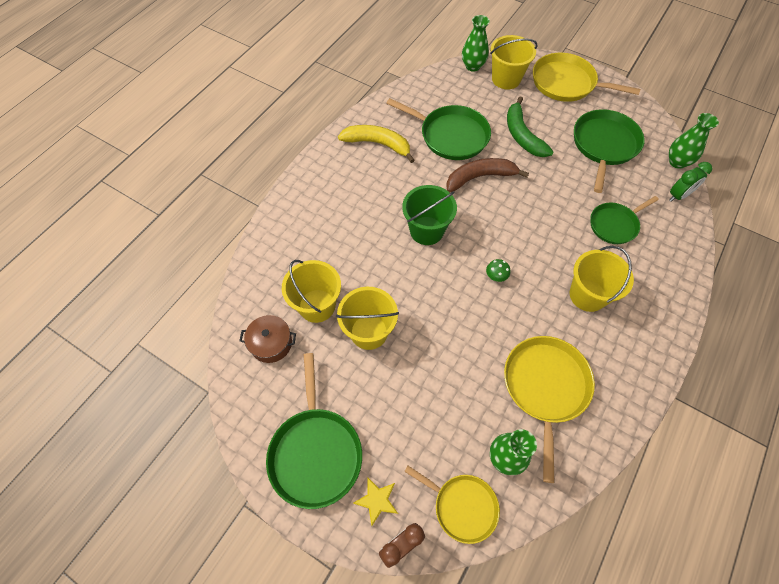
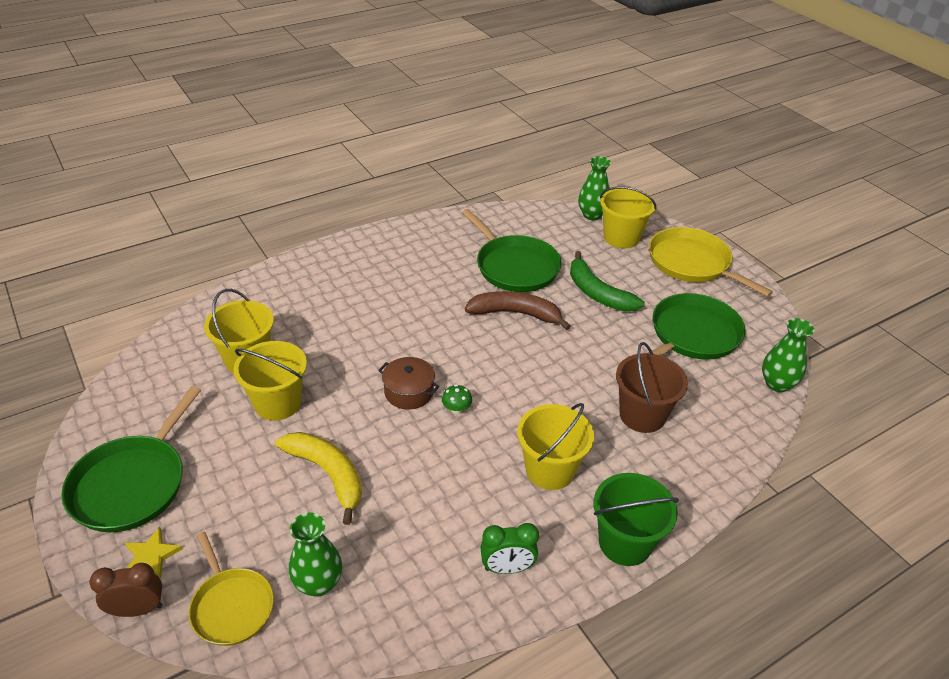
camera: 25 degrees right, 20 degrees down
brown pot [239,315,296,363] -> brown pot moved to [378,357,439,410]
yellow banana [338,125,415,163] -> yellow banana moved to [275,432,362,525]
green bucket [402,185,457,245] -> green bucket moved to [594,473,679,566]
yellow pan [504,336,595,483] -> none
green banana [507,96,554,157] -> green banana turned 45 degrees counterclockwise [570,251,645,311]
green pan [590,196,659,244] -> brown bucket [616,342,688,433]
green clock [669,162,712,202] -> green clock moved to [480,523,539,574]

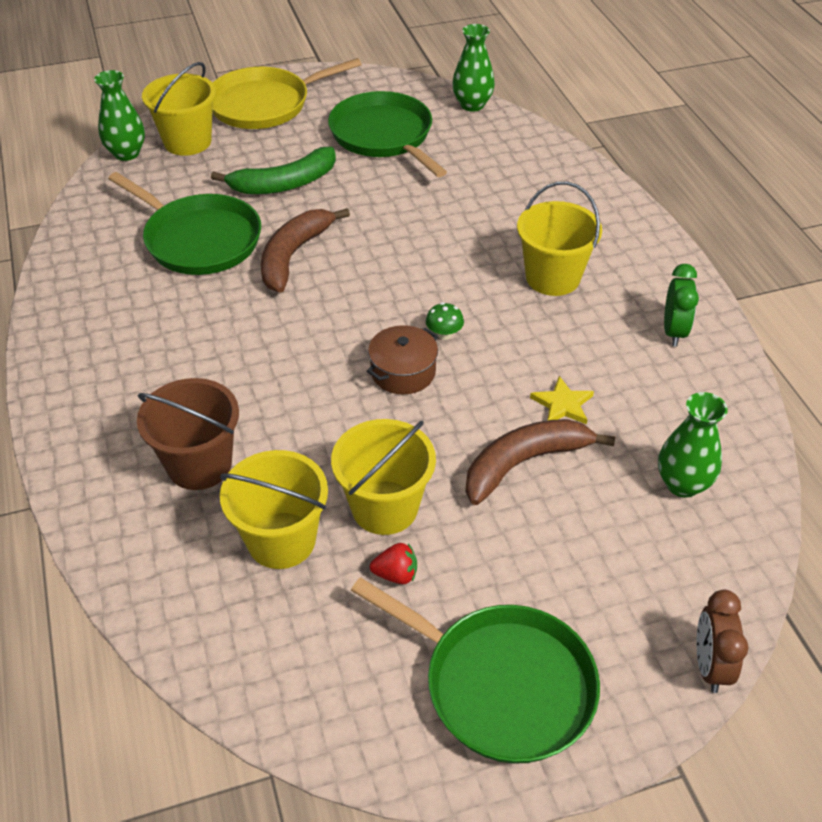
camera: 75 degrees left, 5 degrees up
yellow star [125,527,183,578] -> yellow star moved to [530,376,594,425]
yellow pan [189,532,274,646] -> none
yellow banana [275,432,362,525] -> brown banana [466,419,615,505]
green pan [462,209,562,292] -> green pan turned 60 degrees clockwise [108,172,261,275]
green bucket [594,473,679,566] -> none
brown bucket [616,342,688,433] -> brown bucket moved to [137,378,239,490]
none -> red strawberry [370,543,417,584]

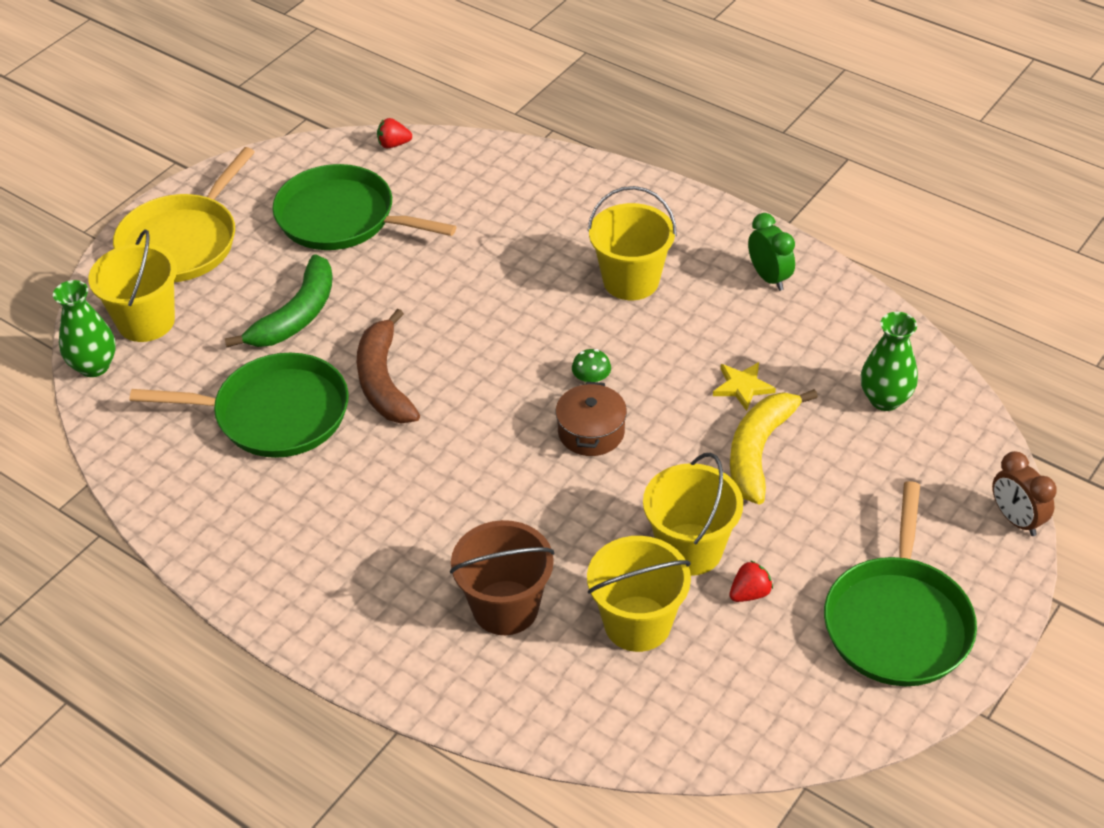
camera: 35 degrees left, 0 degrees up
green pan [351,577,600,764] -> green pan turned 105 degrees clockwise [824,481,977,686]
green vase [452,24,495,112] -> red strawberry [377,118,412,148]
brown banana [466,419,615,505] -> yellow banana [730,389,818,505]

